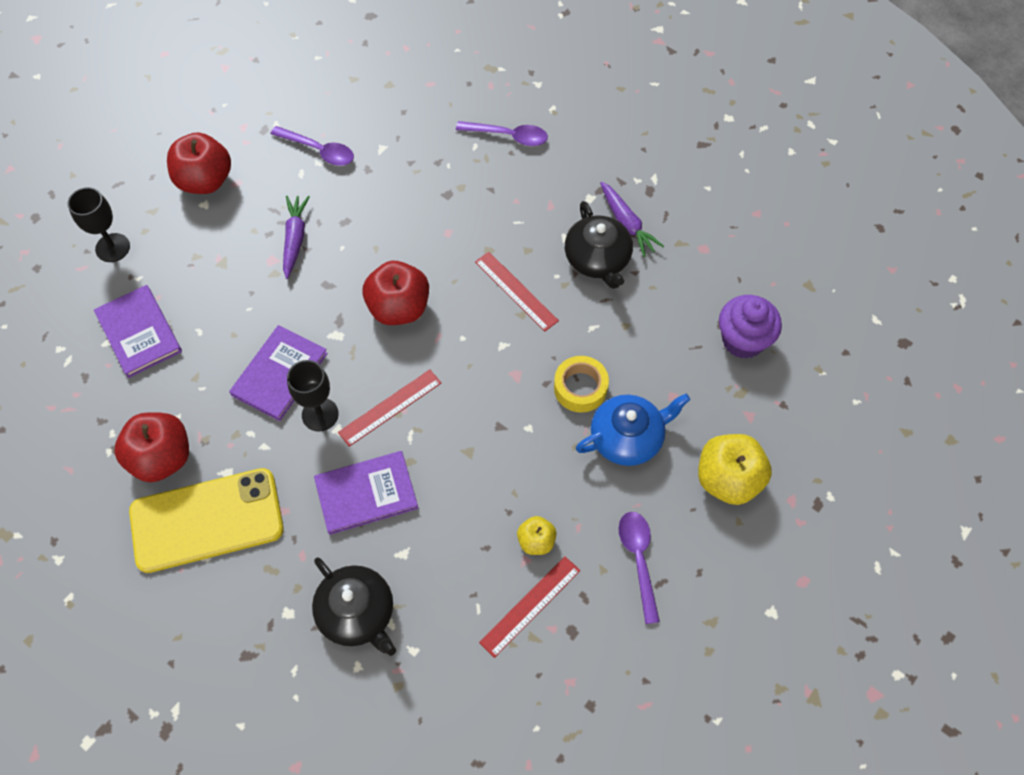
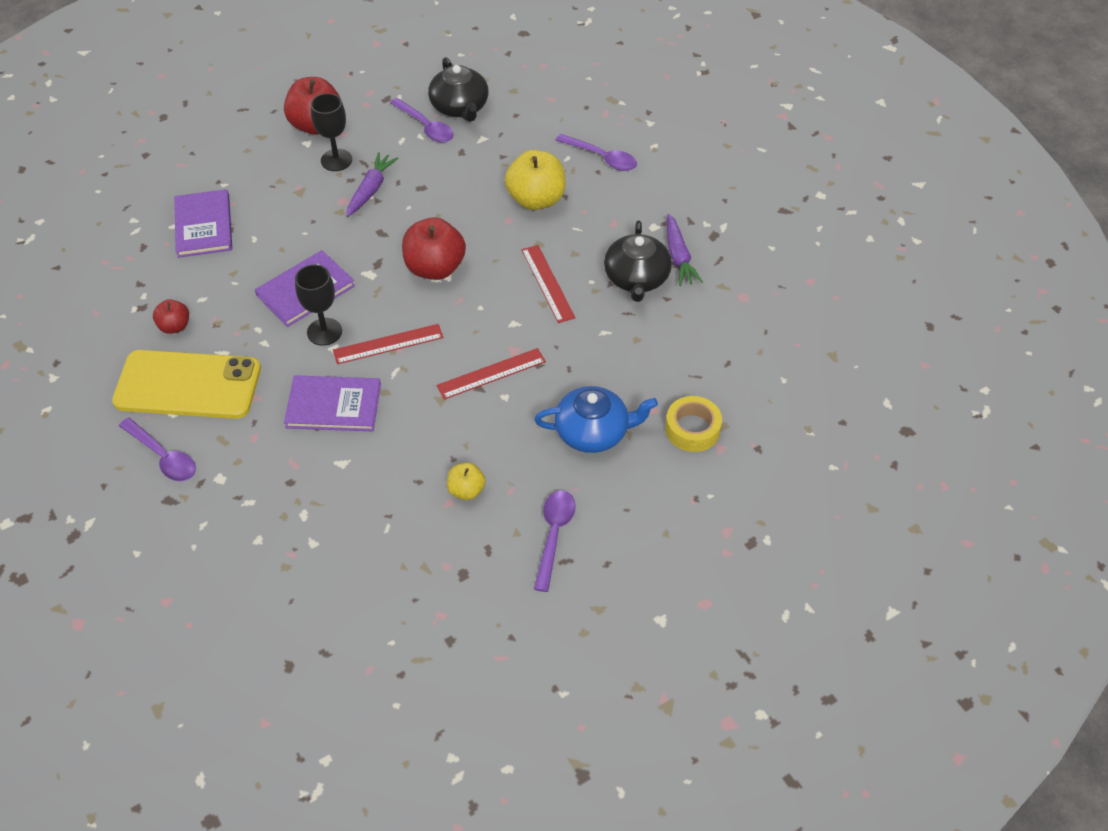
camera: 20 degrees right, 10 degrees down
black goblet [67,187,130,262] -> black goblet moved to [311,93,352,171]
red apple [114,412,189,482] -> red apple [153,299,189,334], size x0.54
black teapot [312,557,396,656] -> black teapot moved to [428,57,489,122]
red ruler [479,556,580,658] -> red ruler moved to [437,348,546,399]
yellow tape [554,356,609,413] -> yellow tape moved to [665,396,722,452]
yellow apple [698,434,772,505] -> yellow apple moved to [505,150,566,210]
purple cupcake [719,295,782,359] -> none
none -> purple spoon [119,418,196,481]

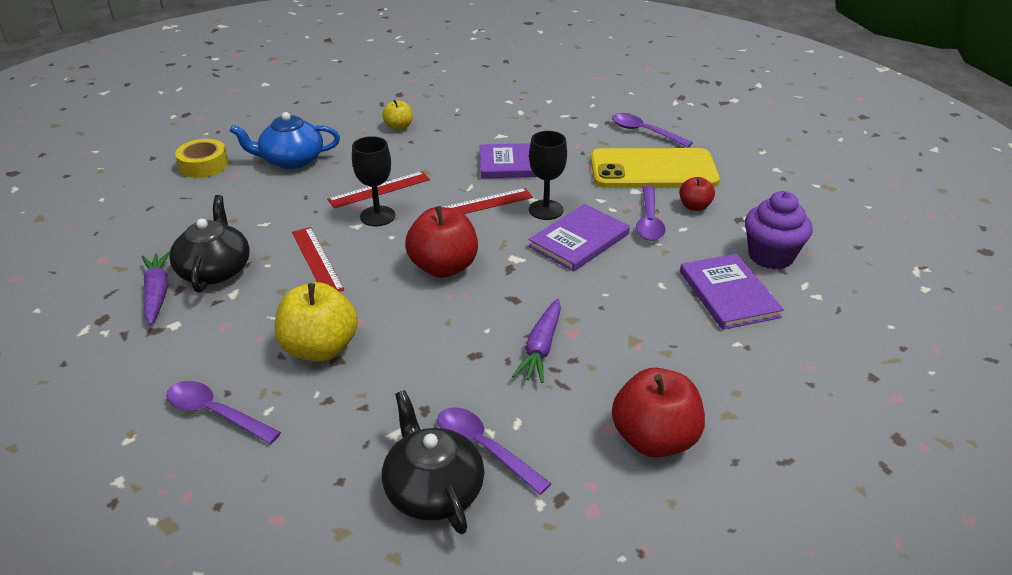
camera: 175 degrees right, 15 degrees down
black goblet [311,93,352,171] -> black goblet moved to [352,136,395,226]
purple spoon [534,490,576,592] -> purple spoon moved to [636,186,666,241]
none -> purple cupcake [745,191,813,269]

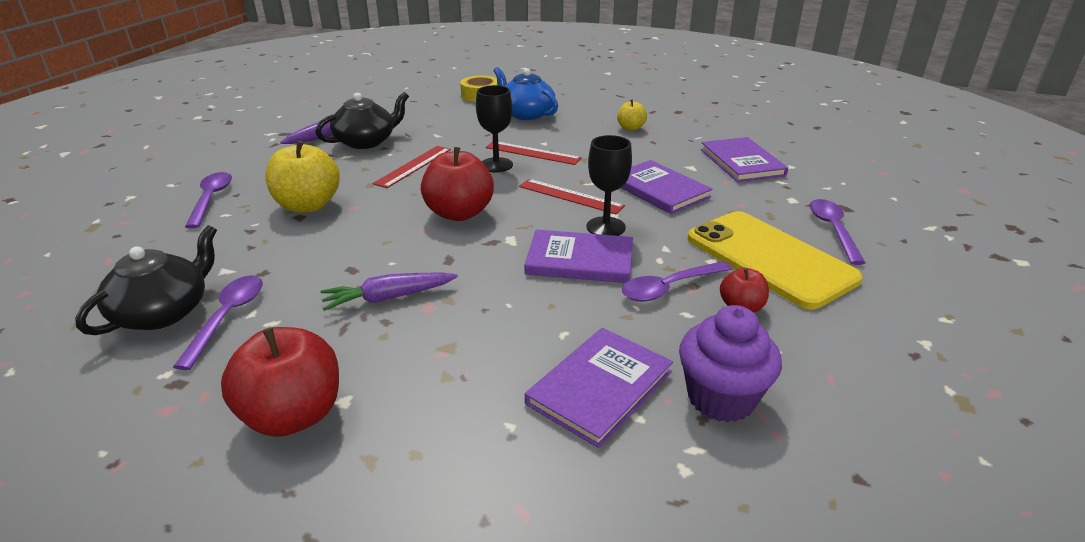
camera: 55 degrees right, 5 degrees down
none -> purple book [701,137,788,182]

